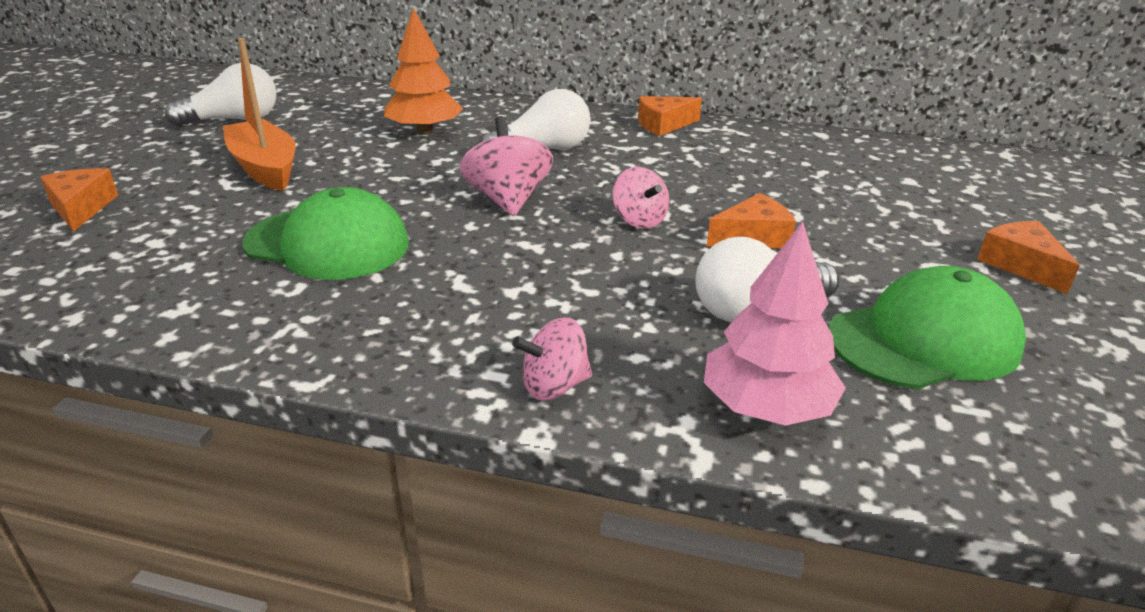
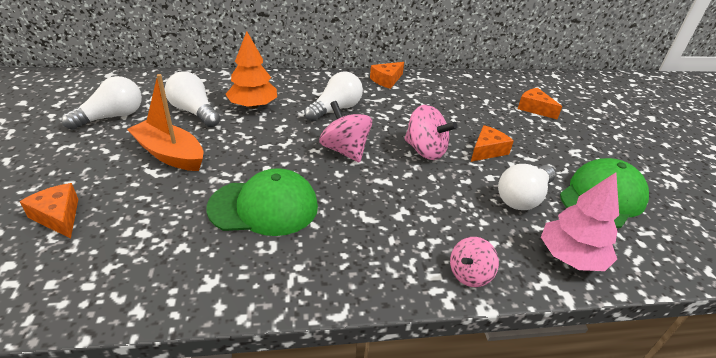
camera: 25 degrees left, 5 degrees up
pink spinning top [613,167,669,229] -> pink spinning top [404,105,457,160], size x1.53
orange cheese [977,221,1080,294] -> orange cheese moved to [518,88,562,119]
none -> white light bulb [165,71,221,127]

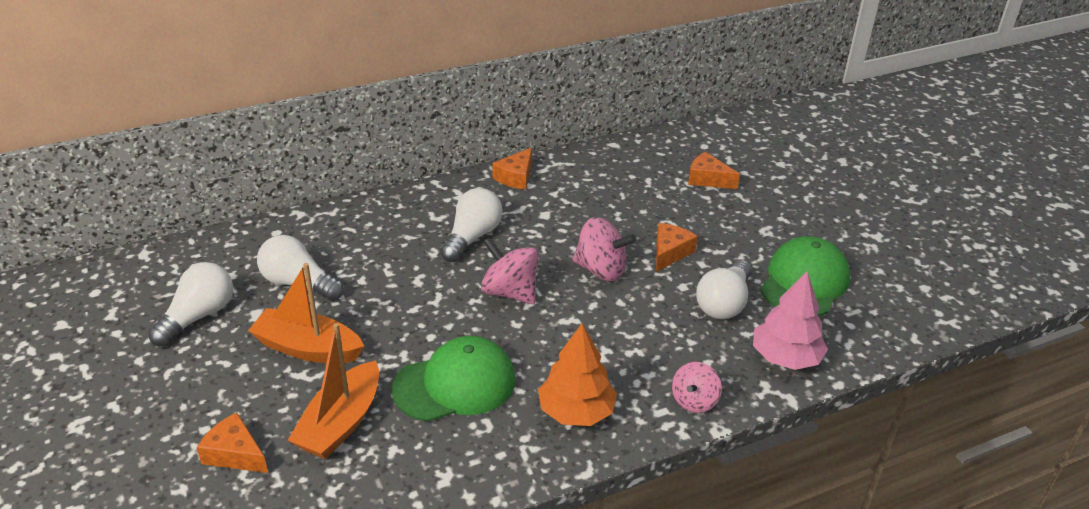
camera: 15 degrees left, 0 degrees up
orange tree [226,31,277,109] -> orange tree moved to [538,323,617,426]
none -> orange boat [288,323,379,459]

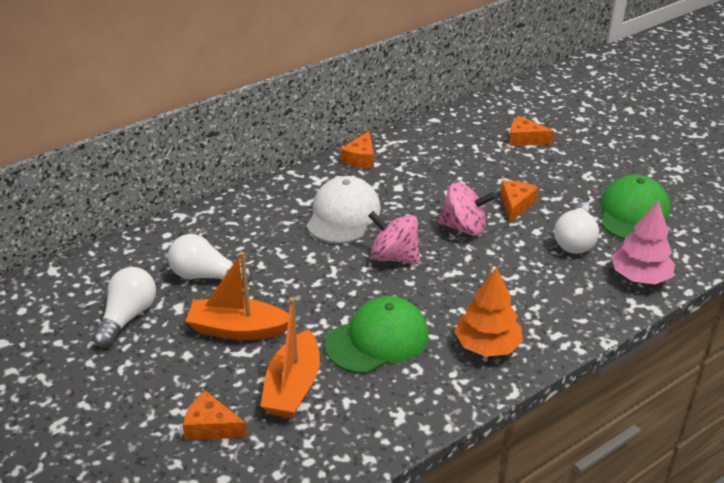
camera: 10 degrees left, 0 degrees up
white light bulb [440,188,503,262] -> white cap [307,176,381,244]
pink spinning top [672,362,722,413] -> none

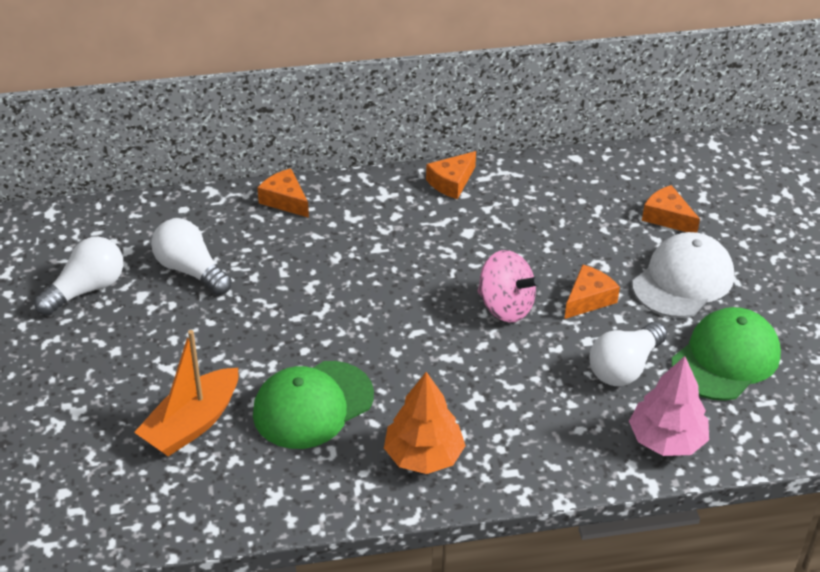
camera: 25 degrees right, 5 degrees up
orange cheese [183,391,247,440] -> orange cheese moved to [257,169,309,218]
orange boat [186,252,289,340] -> none
white cap [307,176,381,244] -> white cap moved to [632,232,734,318]
green cap [325,296,429,374] -> green cap turned 150 degrees clockwise [253,361,374,449]
pink spinning top [368,211,420,264] -> none

